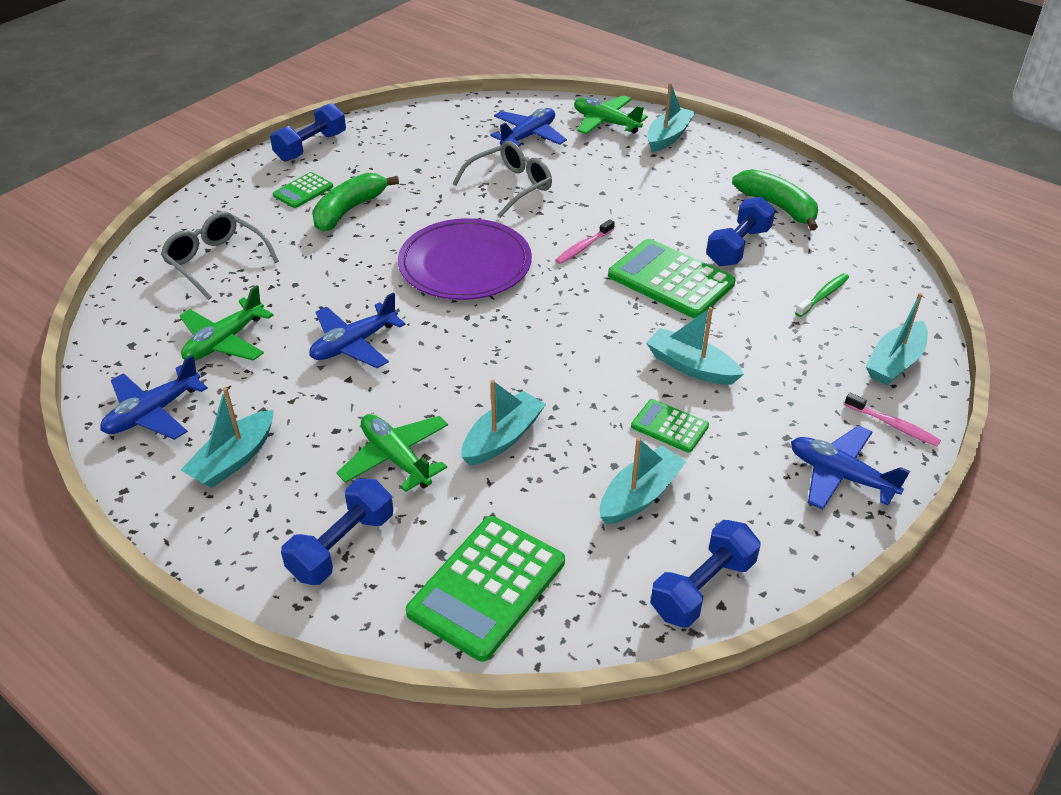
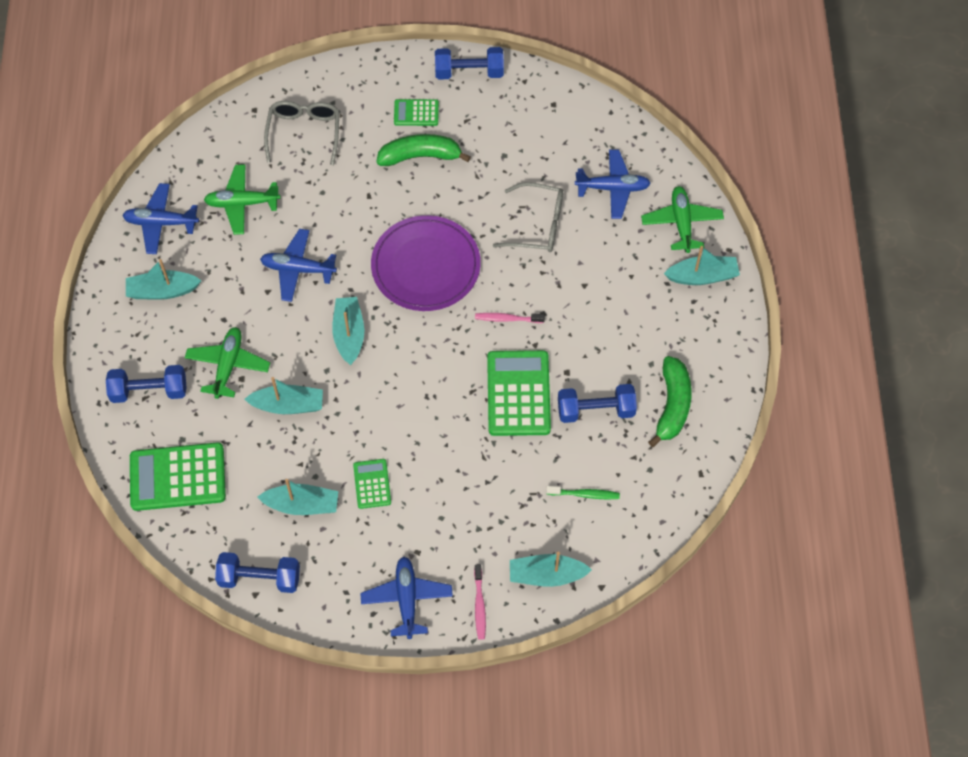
camera: 50 degrees right, 20 degrees up
turquoise boat [646,307,744,385] -> turquoise boat moved to [332,297,364,365]

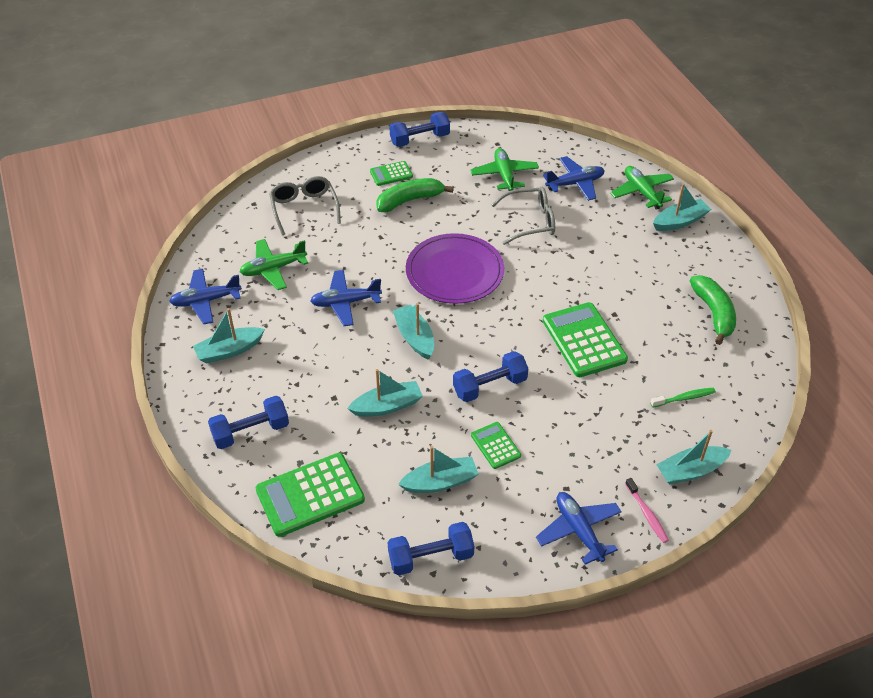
camera: 20 degrees left, 15 degrees down
green plane [185,327,270,399] -> green plane moved to [470,148,539,191]
pink toothbrush [475,313,545,323] -> none
blue dumbbell [558,384,637,423] -> blue dumbbell moved to [453,351,528,402]

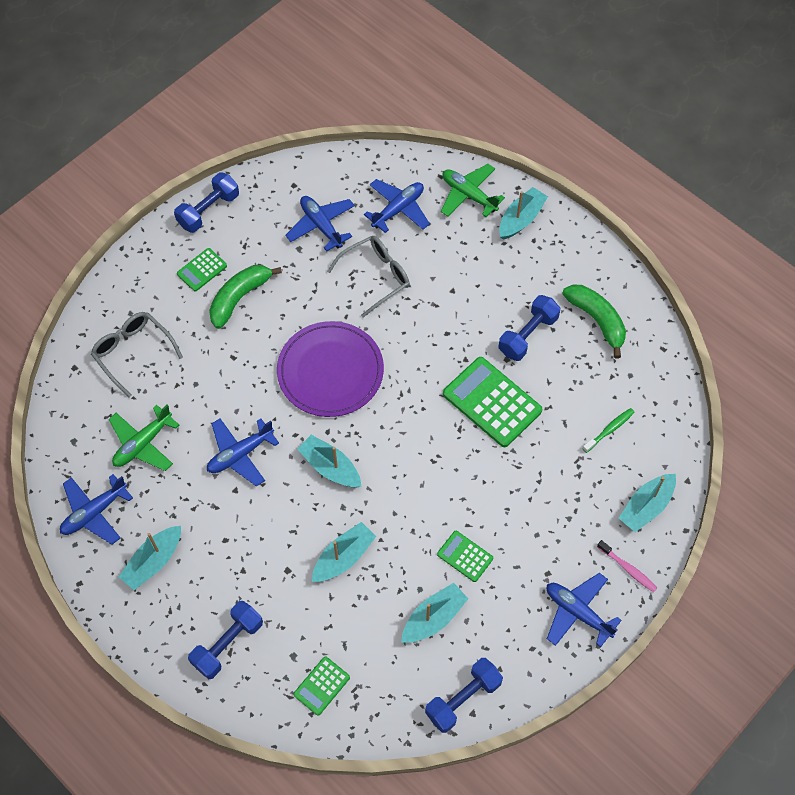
camera: 25 degrees left, 15 degrees up
green calculator [255,453,365,537] -> green calculator [293,657,350,716], size x0.53
blue dumbbell [453,351,528,402] -> blue dumbbell moved to [498,295,560,361]
green plane [470,148,539,191] -> blue plane [285,196,355,252]

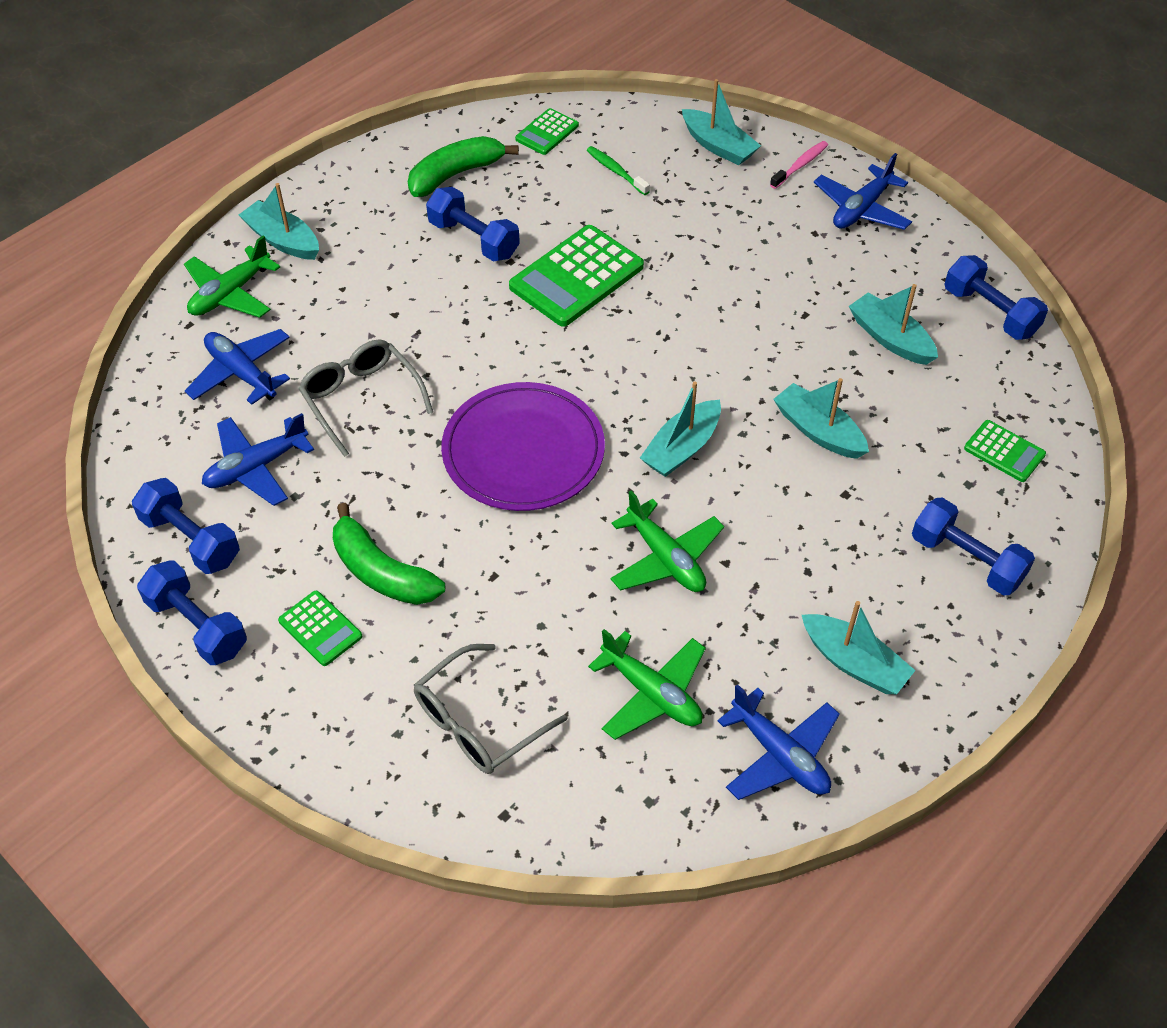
camera: 90 degrees left, 10 degrees down
blue plane [207,418,279,487] -> green plane [611,491,724,592]
green calculator [437,531,493,582] -> green calculator moved to [515,108,579,155]
none -> blue dumbbell [132,478,240,574]

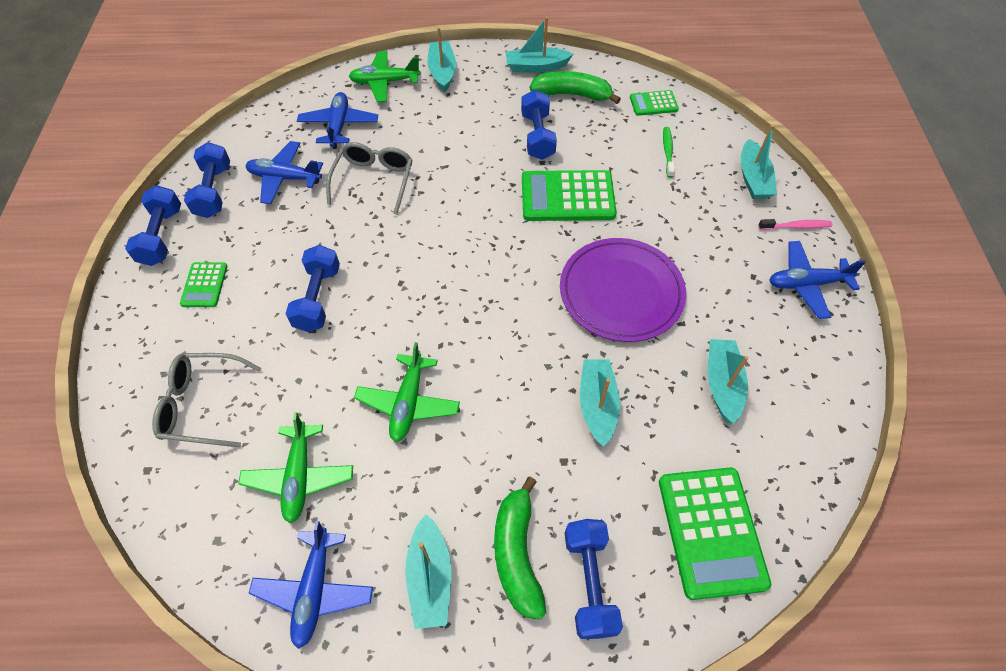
camera: 45 degrees right, 5 degrees up
green banana [333,503,445,605] -> green banana moved to [494,477,546,620]
purple plate [441,382,605,511] -> purple plate moved to [560,238,686,342]
turquoise boat [640,382,721,477] -> turquoise boat moved to [506,17,573,73]
blue dumbbell [945,255,1048,340] -> blue dumbbell moved to [285,245,340,332]
green calculator [964,420,1046,482] -> green calculator [659,467,771,600], size x1.89

